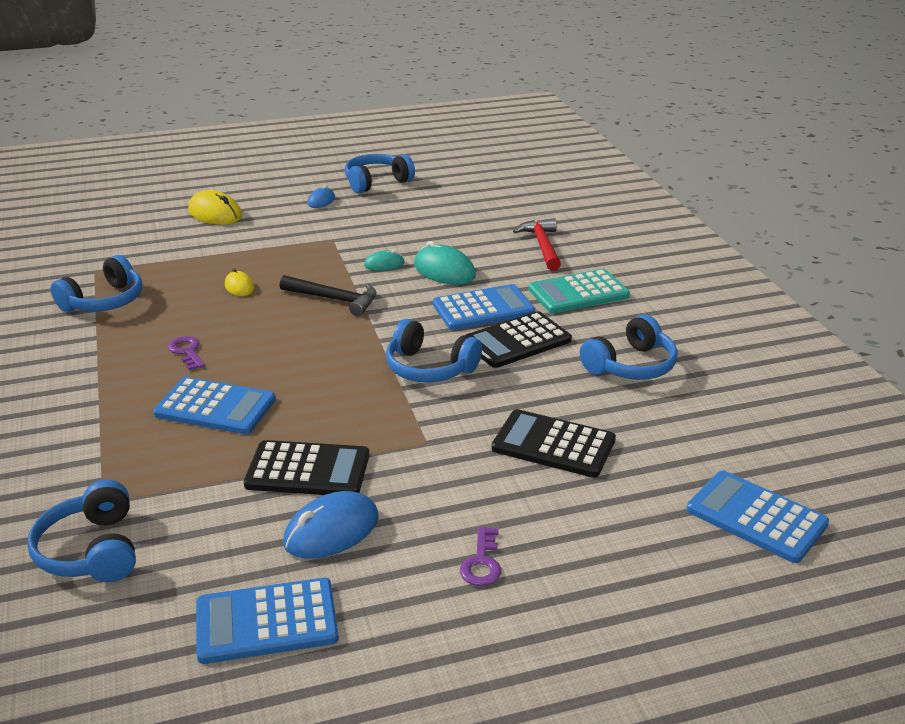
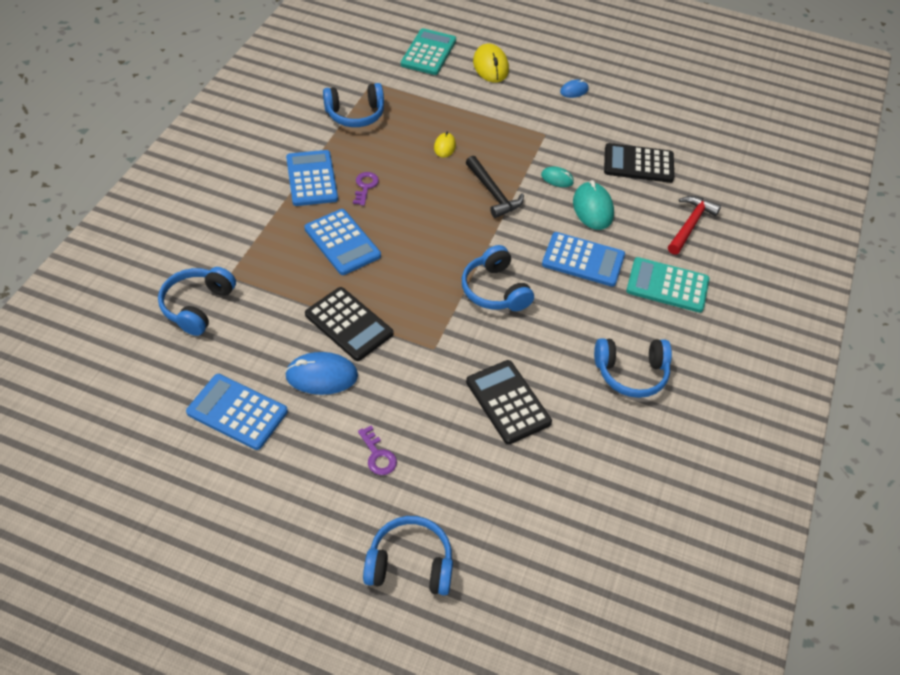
camera: 35 degrees right, 20 degrees up
blue headphones [345,154,415,193] -> blue headphones moved to [363,516,453,595]
purple key [460,527,501,586] -> purple key turned 75 degrees counterclockwise [358,426,397,475]
black calculator [466,311,572,368] -> black calculator moved to [604,143,674,183]
blue calculator [687,470,829,563] -> blue calculator moved to [286,150,338,206]
none -> turquoise calculator [401,28,456,75]

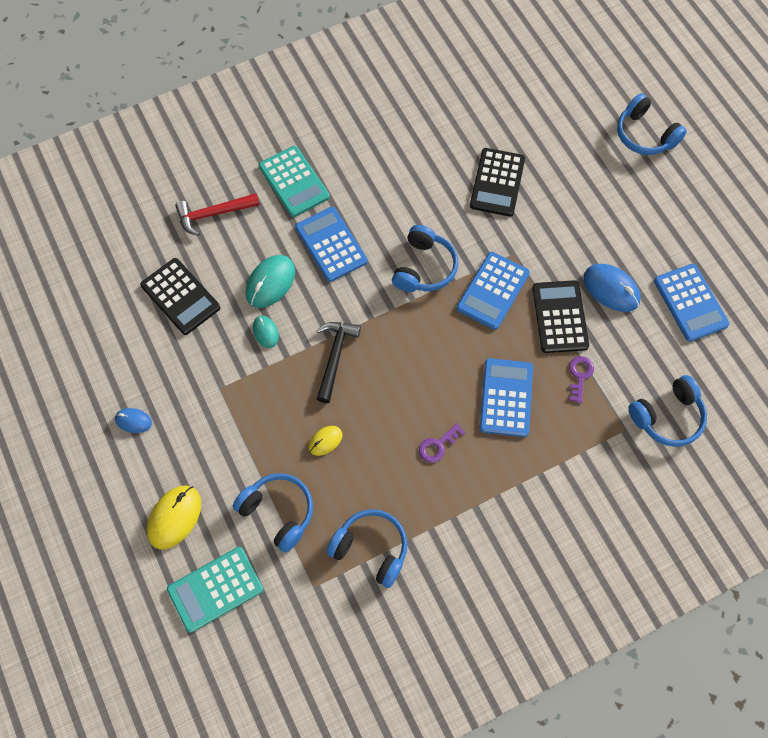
camera: 135 degrees left, 15 degrees up
blue calculator [286,150,338,206] -> blue calculator moved to [457,252,530,330]
purple key [358,426,397,475] -> purple key moved to [569,356,594,403]
blue headphones [594,338,672,398] -> blue headphones moved to [233,473,313,553]

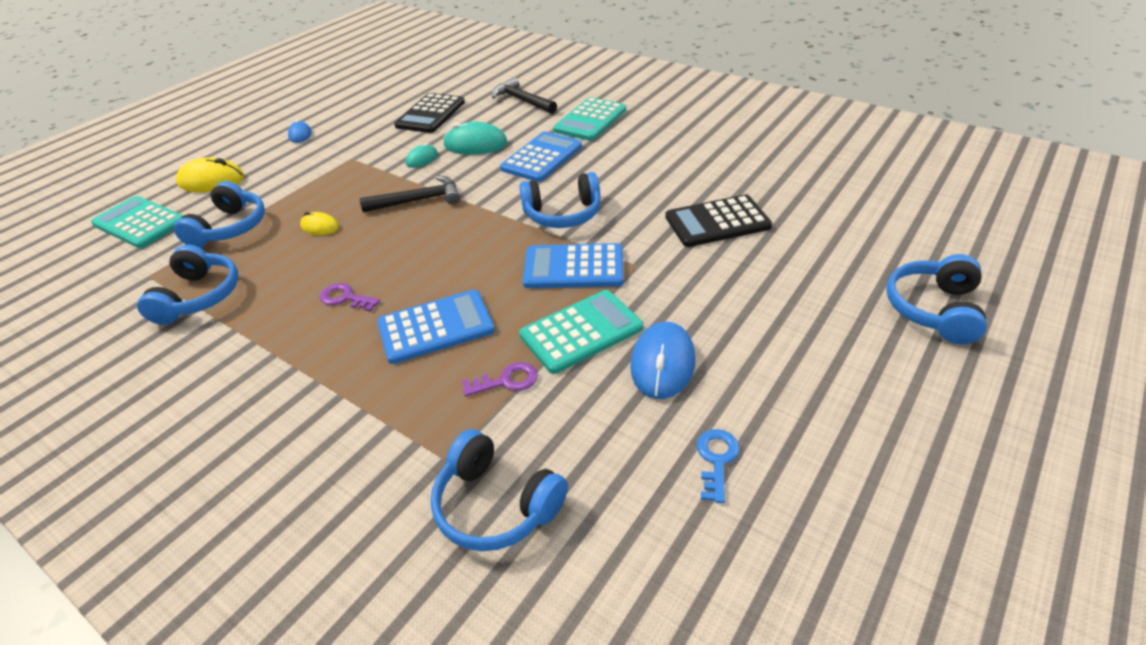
camera: 65 degrees right, 25 degrees down
red hammer [175,193,260,236] -> black hammer [491,77,557,114]
black calculator [532,280,589,353] -> turquoise calculator [519,290,644,374]
blue calculator [654,264,730,342] -> blue key [697,429,740,503]

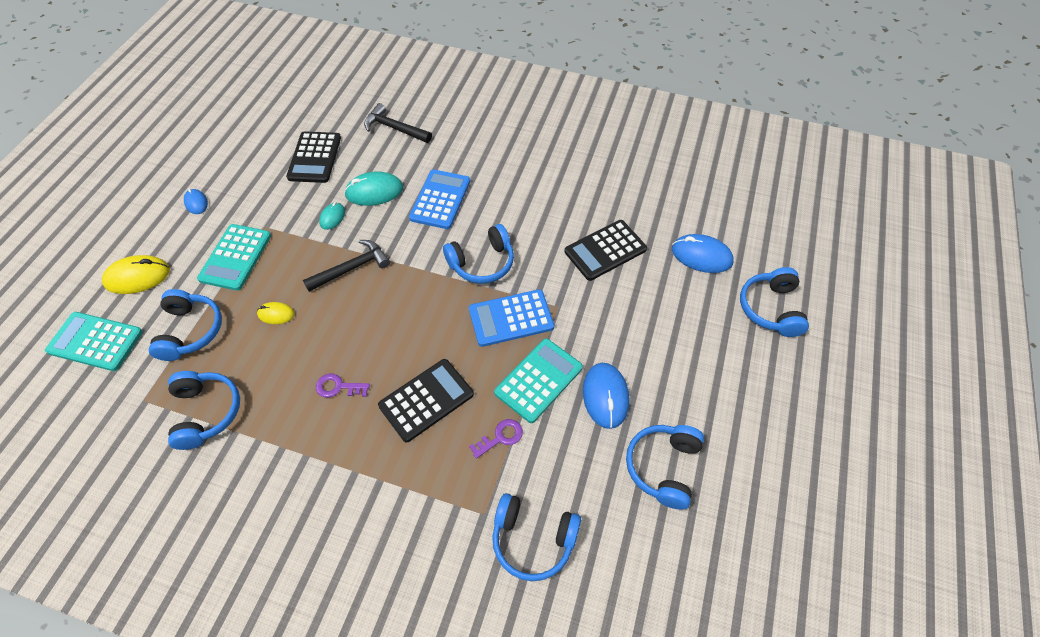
camera: 20 degrees left, 15 degrees up
blue calculator [377,290,495,364] -> black calculator [378,359,474,442]
turquoise calculator [553,97,626,141] -> turquoise calculator moved to [197,224,271,291]
blue key [697,429,740,503] -> blue headphones [626,425,704,510]
none -> blue mouse [672,234,734,273]

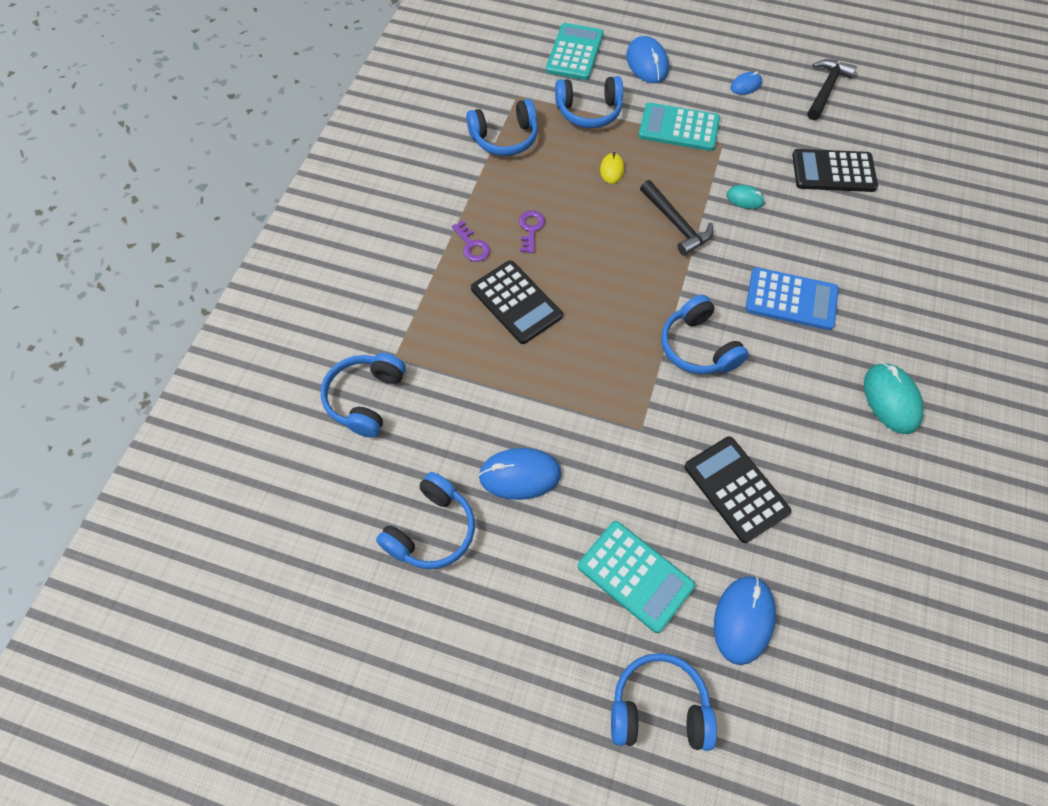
camera: 90 degrees right, 5 degrees up
yellow mouse [102,255,170,294] -> blue mouse [626,36,669,83]
turquoise mouse [344,171,403,206] -> turquoise mouse moved to [864,362,924,434]
black hammer [364,103,432,143] -> black hammer moved to [807,59,857,120]
blue calculator [469,289,554,347] -> none
purple key [469,419,523,459] -> purple key moved to [452,220,490,262]
turquoise calculator [494,338,583,423] -> turquoise calculator moved to [578,521,695,633]
blue headphones [626,425,704,510] -> blue headphones turned 105 degrees clockwise [376,472,475,569]

